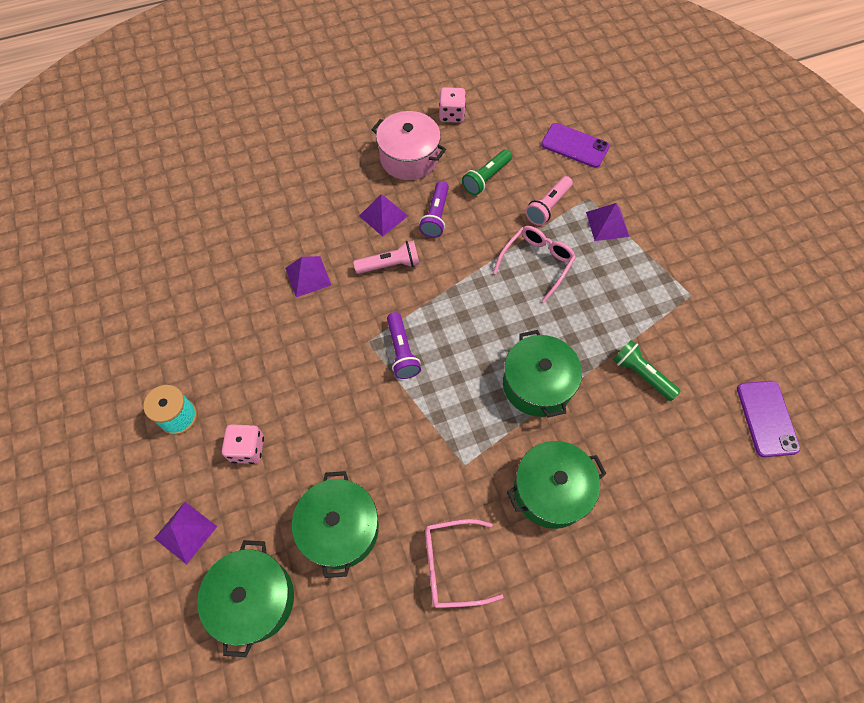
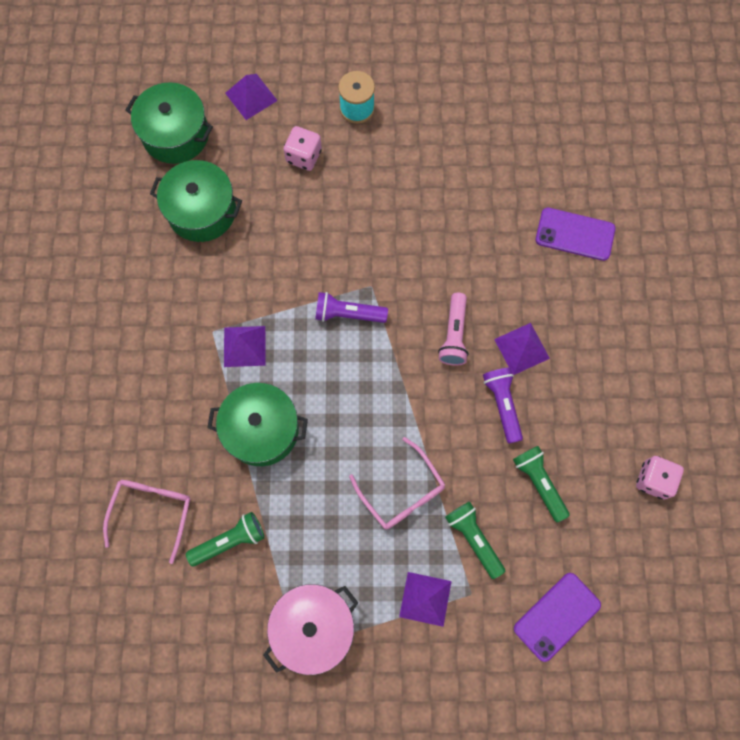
camera: 110 degrees right, 10 degrees up
purple pyramid [285,256,331,297] -> purple pyramid moved to [224,326,266,367]
pink pot [372,111,446,180] -> pink pot moved to [263,584,358,675]
purple flashlight [419,181,449,238] -> purple flashlight turned 45 degrees clockwise [483,367,523,444]
pink glasses [425,519,503,608] -> pink glasses moved to [103,480,190,564]
green pot [507,441,607,529] -> none
pink flashlight [525,176,573,226] -> green flashlight [445,502,505,579]
purple phone [737,381,800,457] -> purple phone moved to [535,208,615,261]

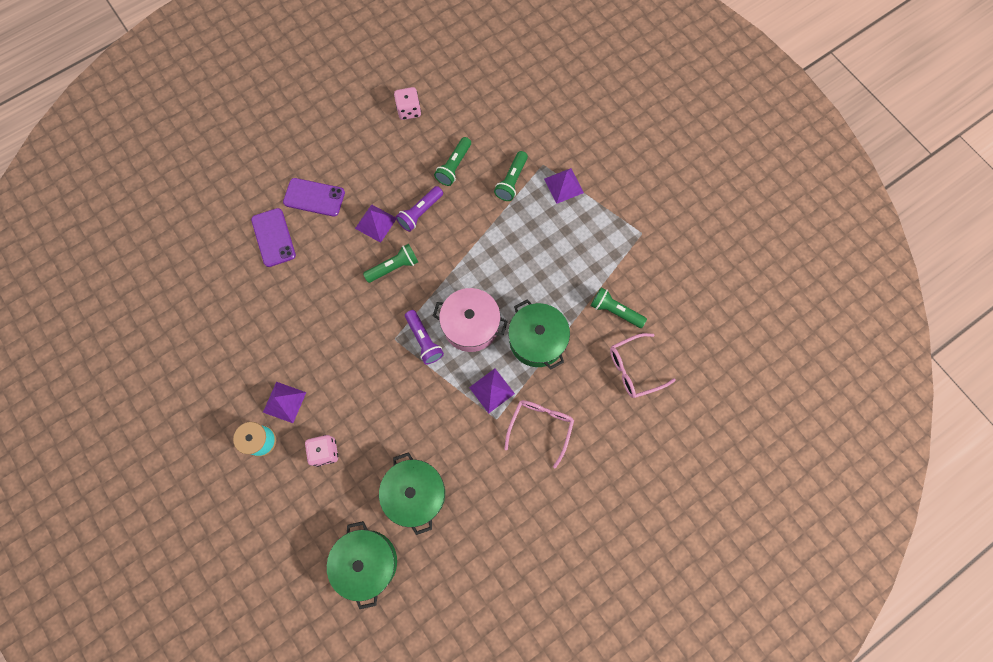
camera: 125 degrees left, 0 degrees up
purple pyramid [225,74,278,120] -> purple pyramid moved to [263,382,306,423]
pink pot [263,584,358,675] -> pink pot moved to [433,288,508,352]
pink glasses [349,437,445,529] -> pink glasses moved to [504,400,574,468]
pink flashlight [438,293,469,366] -> green flashlight [363,244,418,283]
purple phone [514,573,601,662] -> purple phone moved to [283,178,345,217]

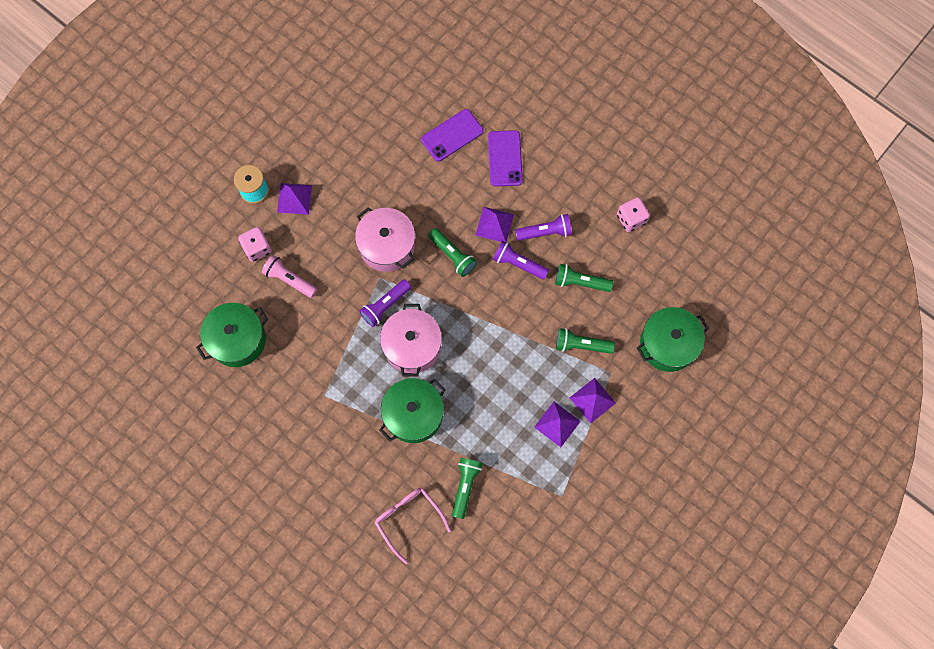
camera: 75 degrees right, 0 degrees up
green pot [327,521,397,609] -> green pot moved to [637,307,709,372]
purple pyramid [469,369,515,413] -> purple pyramid moved to [534,402,581,447]
pink glasses [504,400,574,468] -> none
none -> pink flashlight [262,255,317,298]
none -> pink pot [355,207,415,272]
none -> purple flashlight [515,214,572,241]

